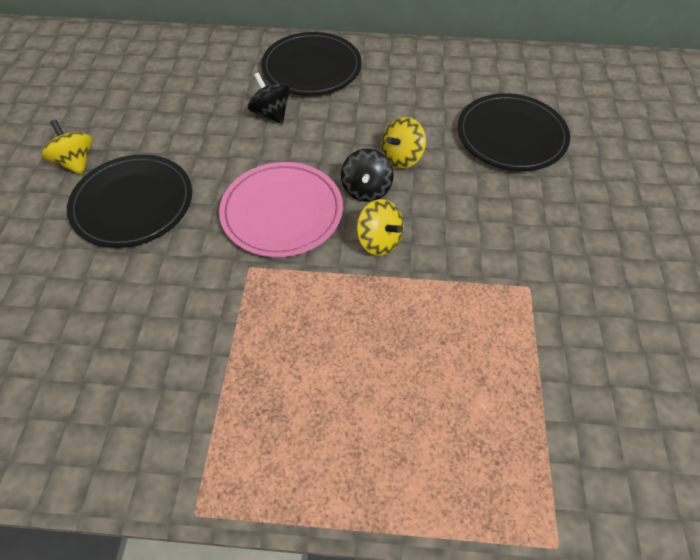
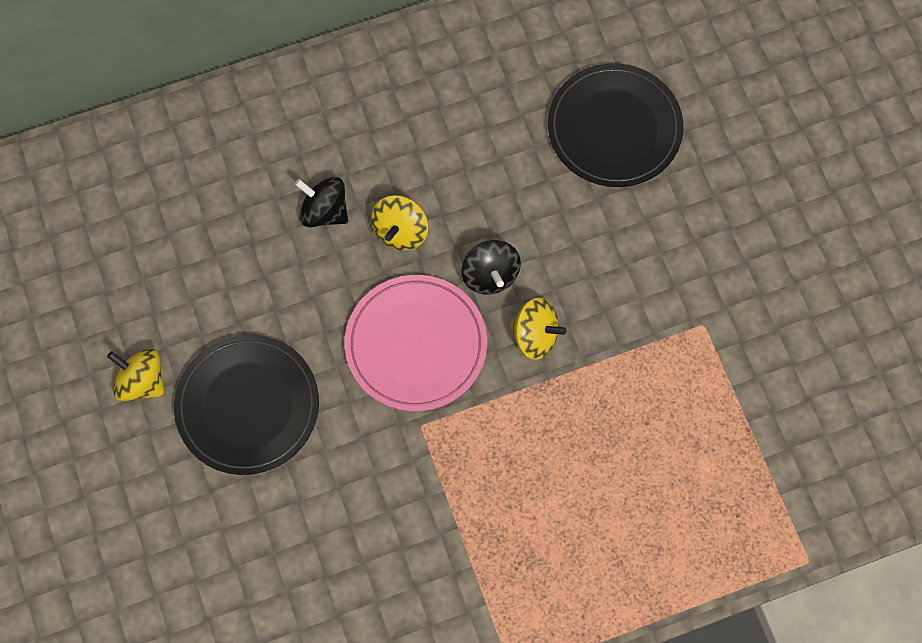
camera: 25 degrees left, 15 degrees up
black plate [261,32,362,95] -> none
yellow spinning top [382,117,426,169] -> yellow spinning top moved to [371,195,428,251]

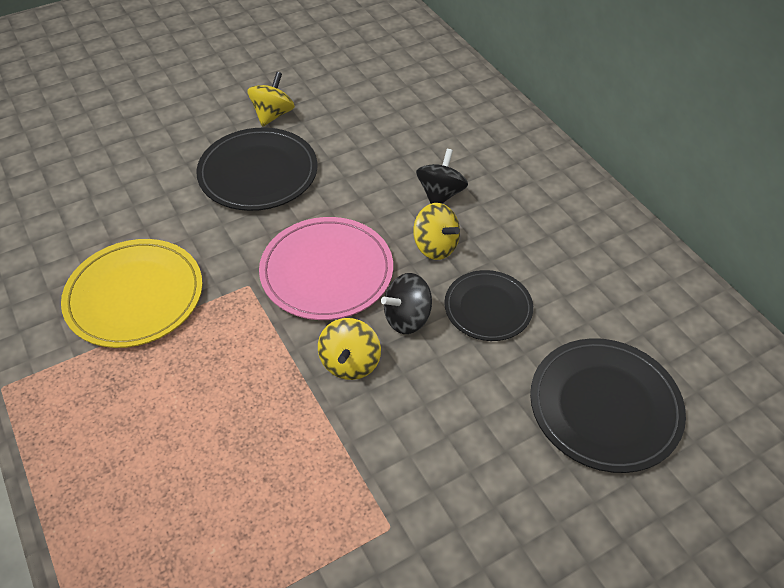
camera: 80 degrees right, 20 degrees down
yellow spinning top [371,195,428,251] -> yellow spinning top turned 150 degrees counterclockwise [413,203,460,260]
none -> yellow plate [61,239,203,348]
none -> black plate [444,270,533,341]

